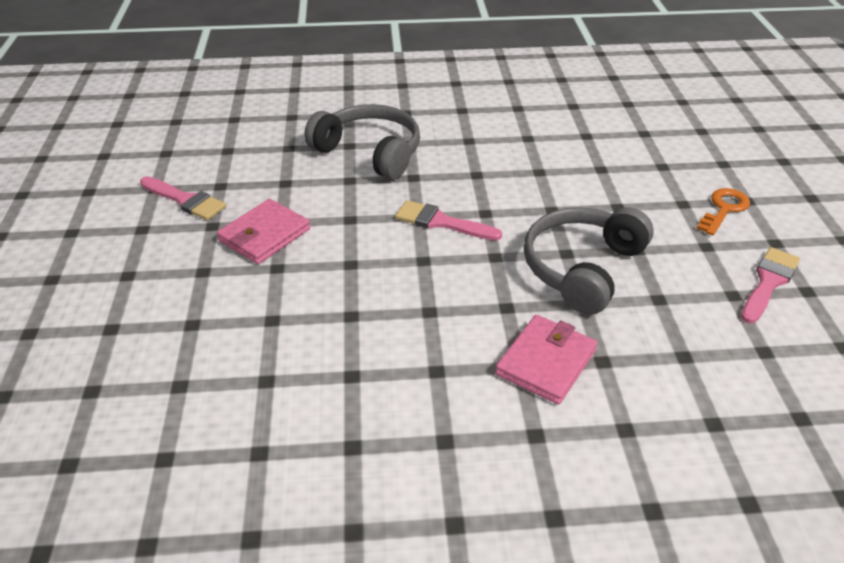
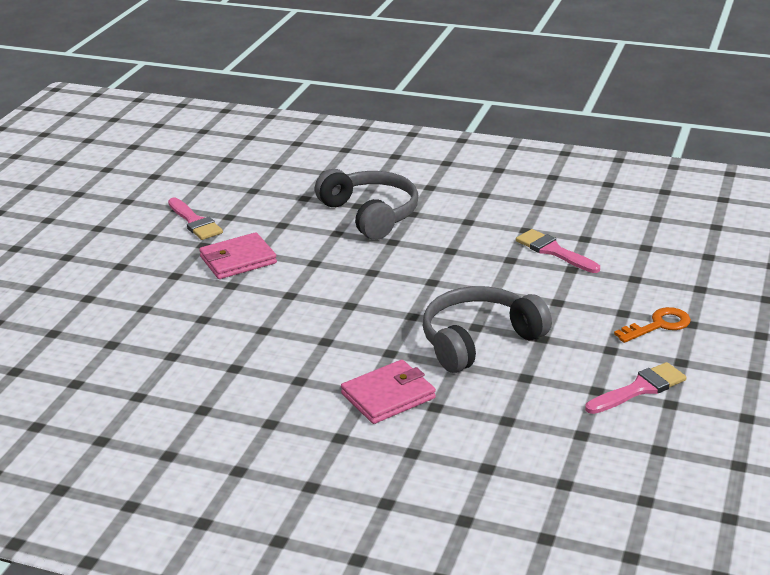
camera: 25 degrees right, 10 degrees down
pink brush [395,200,502,241] -> pink brush moved to [516,229,600,273]

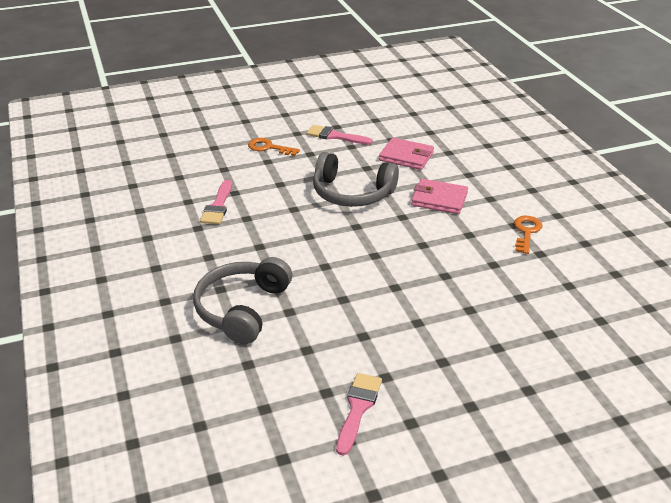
camera: 130 degrees left, 5 degrees up
pink wallet [199,232,277,279] -> pink wallet moved to [379,138,434,170]
none -> orange key [514,216,542,254]

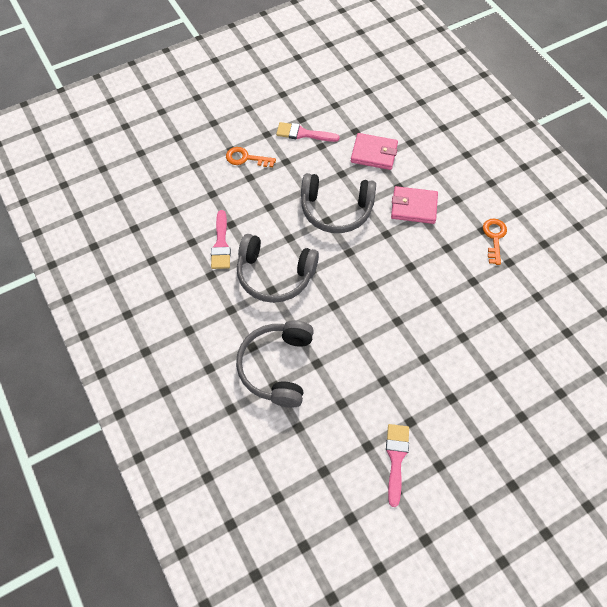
camera: 10 degrees left, 25 degrees up
none -> grey headphones [237,234,319,303]

